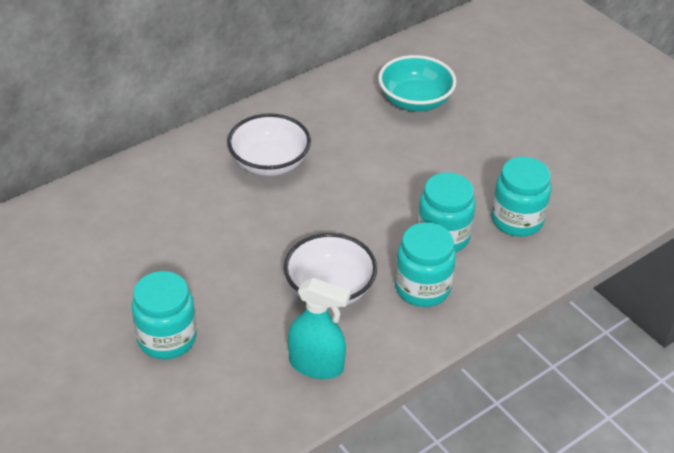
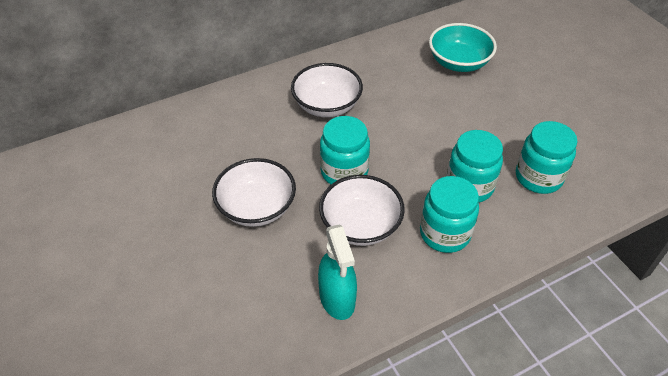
camera: 10 degrees right, 5 degrees up
turquoise jar [132,271,197,359] -> turquoise jar moved to [320,116,370,184]
turquoise spray bottle [288,278,351,379] -> turquoise spray bottle turned 45 degrees clockwise [318,224,357,320]
none -> white bowl [212,158,296,227]

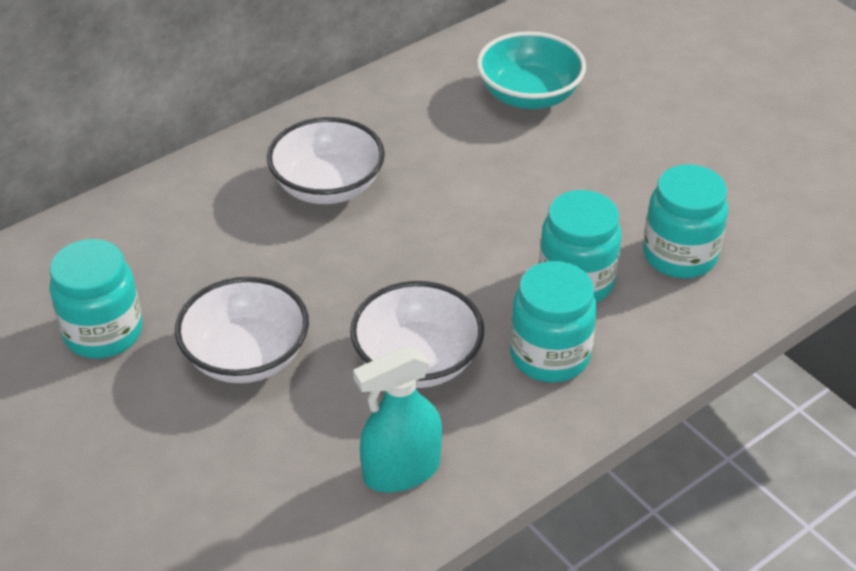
camera: 10 degrees left, 5 degrees down
turquoise spray bottle [318,224,357,320] -> turquoise spray bottle turned 90 degrees clockwise [353,346,442,492]
turquoise jar [320,116,370,184] -> turquoise jar moved to [49,239,142,359]

